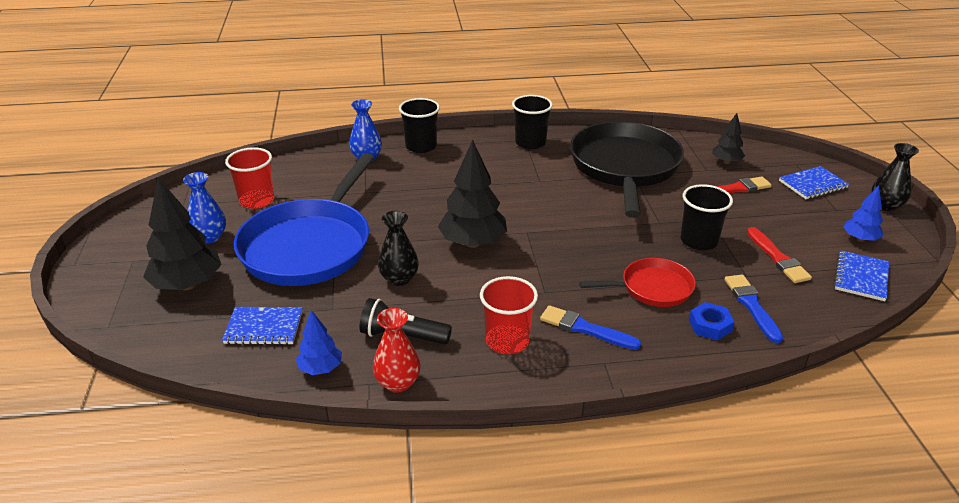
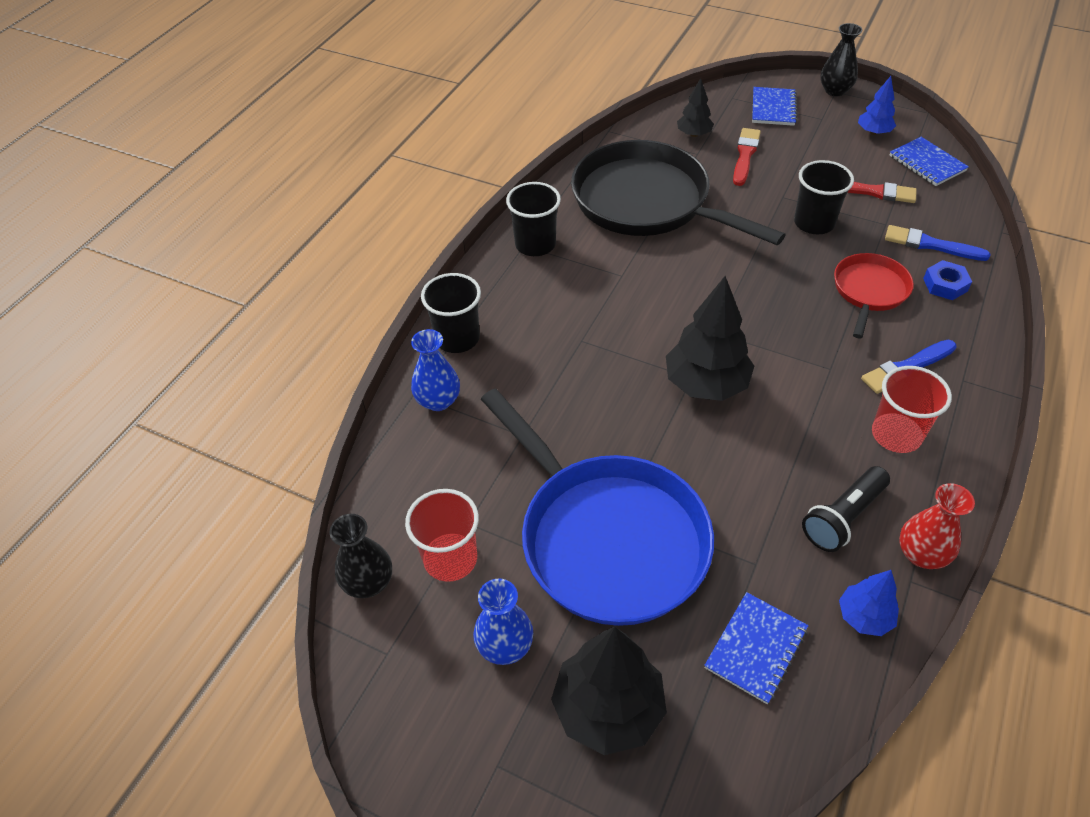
camera: 55 degrees left, 15 degrees up
black vase [378,211,419,286] -> black vase moved to [330,514,392,598]

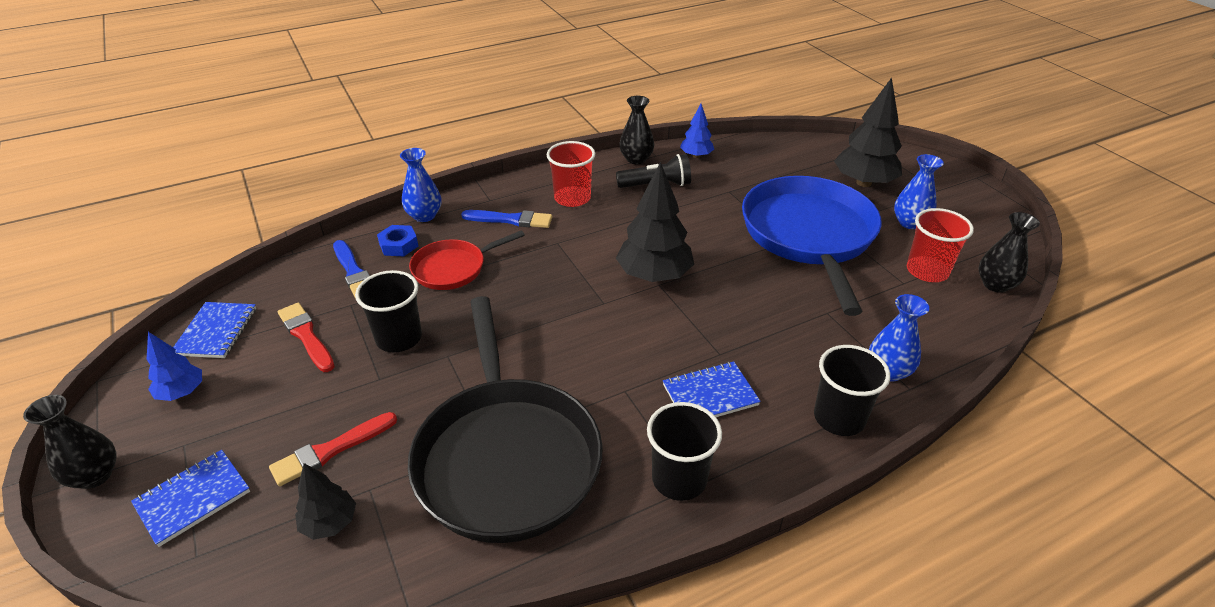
camera: 145 degrees left, 10 degrees down
blue notebook [704,592,808,704] -> blue notebook moved to [663,361,761,417]
red vase [899,483,975,569] -> black vase [619,96,654,164]
none -> blue vase [400,148,441,222]

